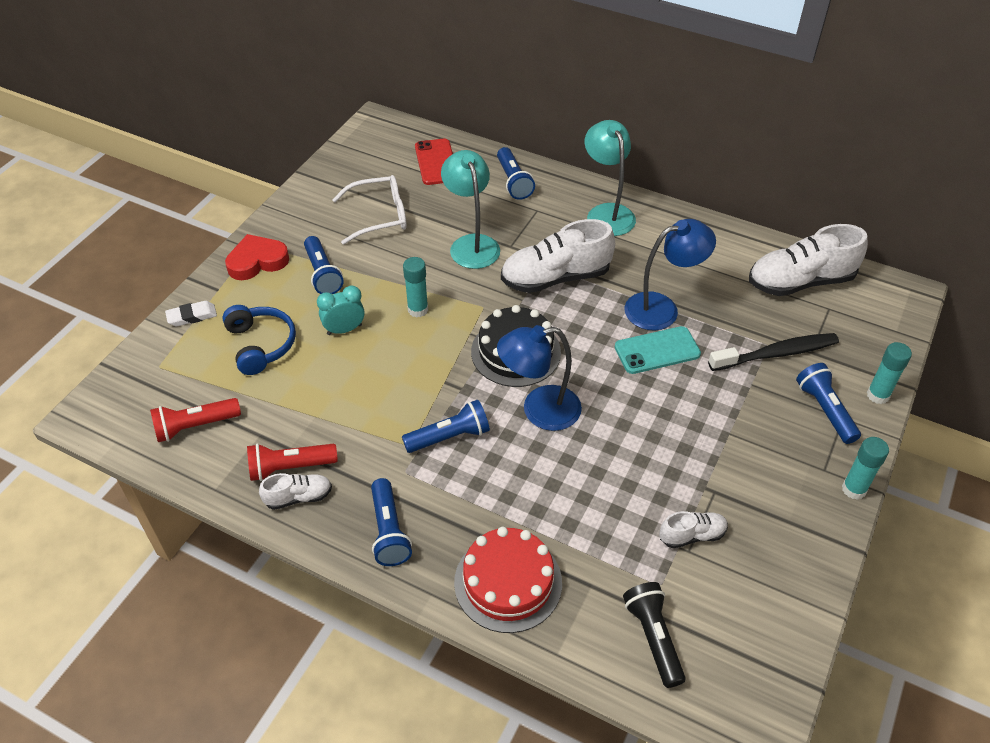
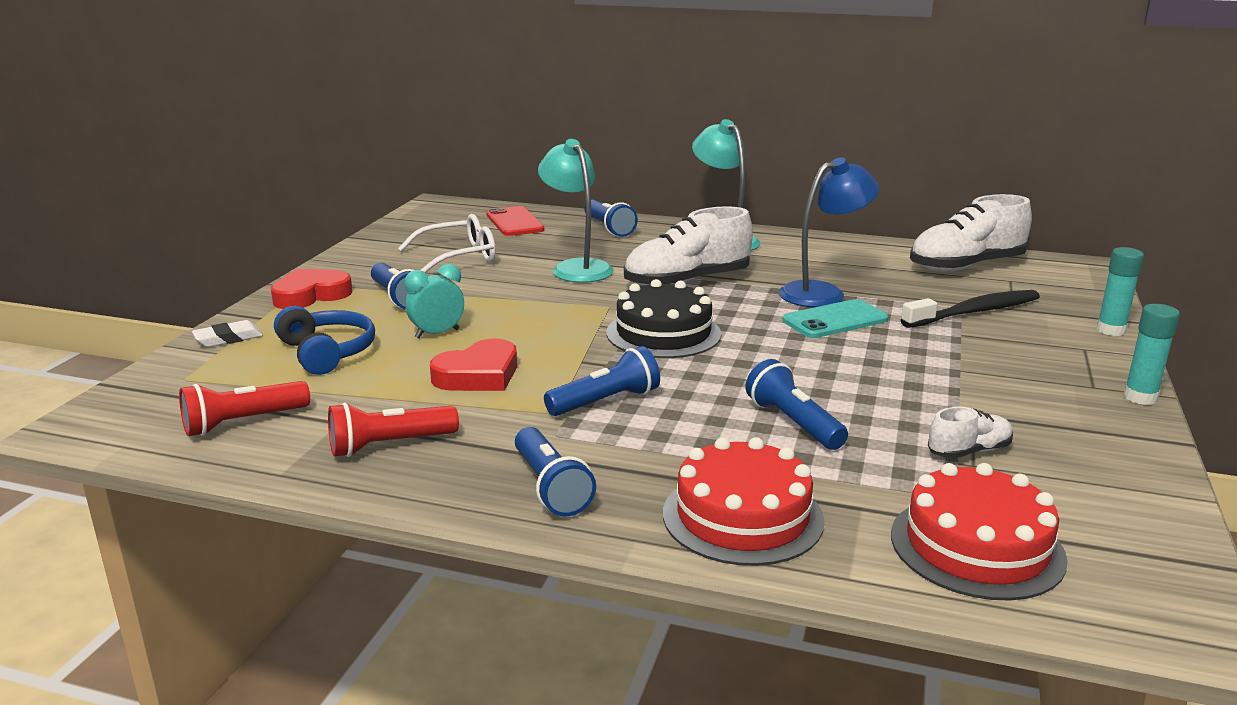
camera: 10 degrees left, 25 degrees down
white shoe [259,473,332,510] -> none
turquoise glue stick [403,257,428,318] -> none
blue lamp [497,325,582,431] -> none
black flashlight [623,582,686,688] -> red cake [891,463,1068,600]
blue flashlight [796,363,861,444] -> blue flashlight moved to [746,359,848,450]
none -> red heart [430,338,517,391]

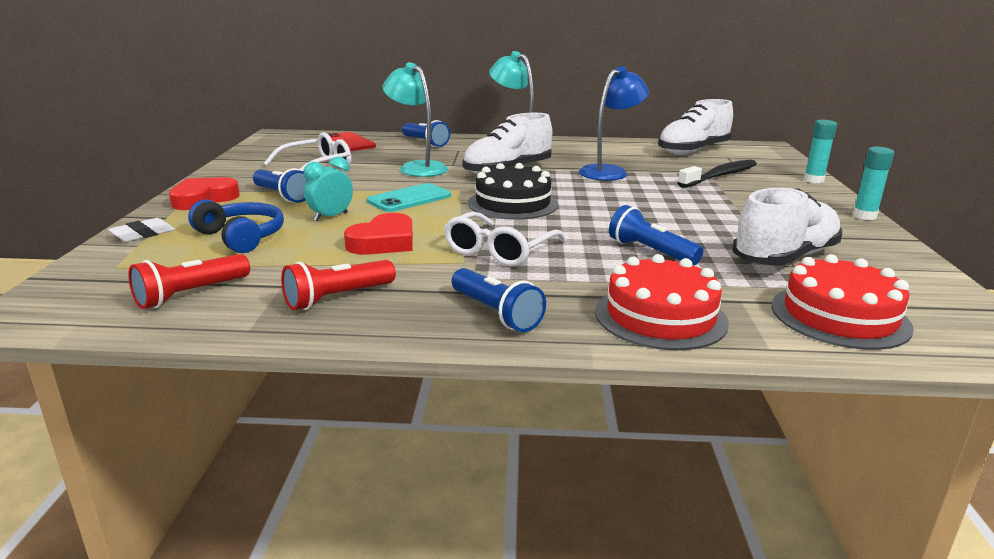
camera: 15 degrees left, 0 degrees up
blue flashlight [544,346,660,416] -> white glasses [444,211,566,267]
turquoise phone [783,299,888,338] -> turquoise phone moved to [367,183,451,212]
white shoe [928,407,1013,459] -> white shoe [732,188,842,265], size x2.00

